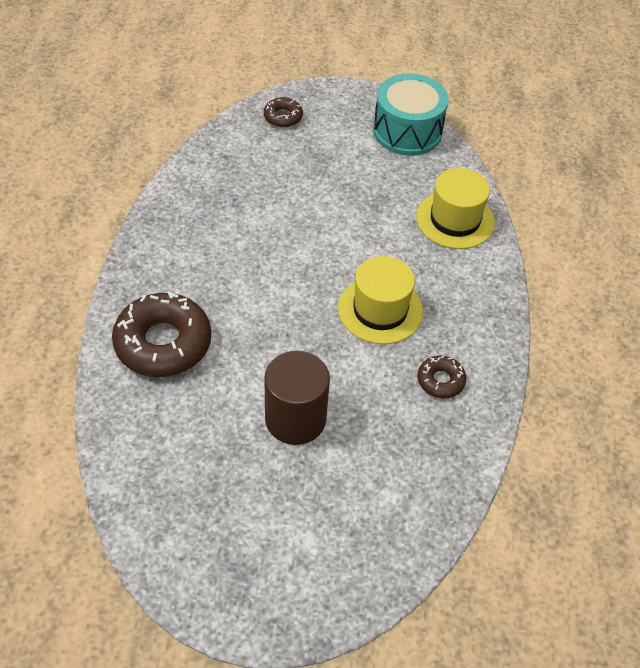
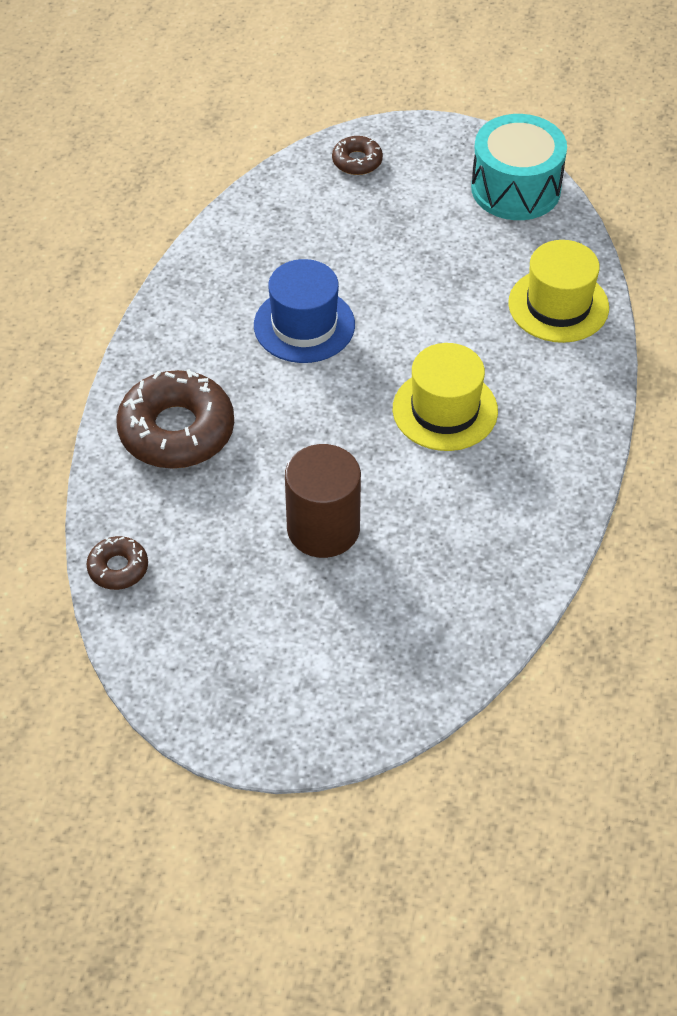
camera: 10 degrees right, 0 degrees up
brown donut [418,356,466,398] -> brown donut moved to [86,536,148,590]
none -> blue hat [254,259,355,363]

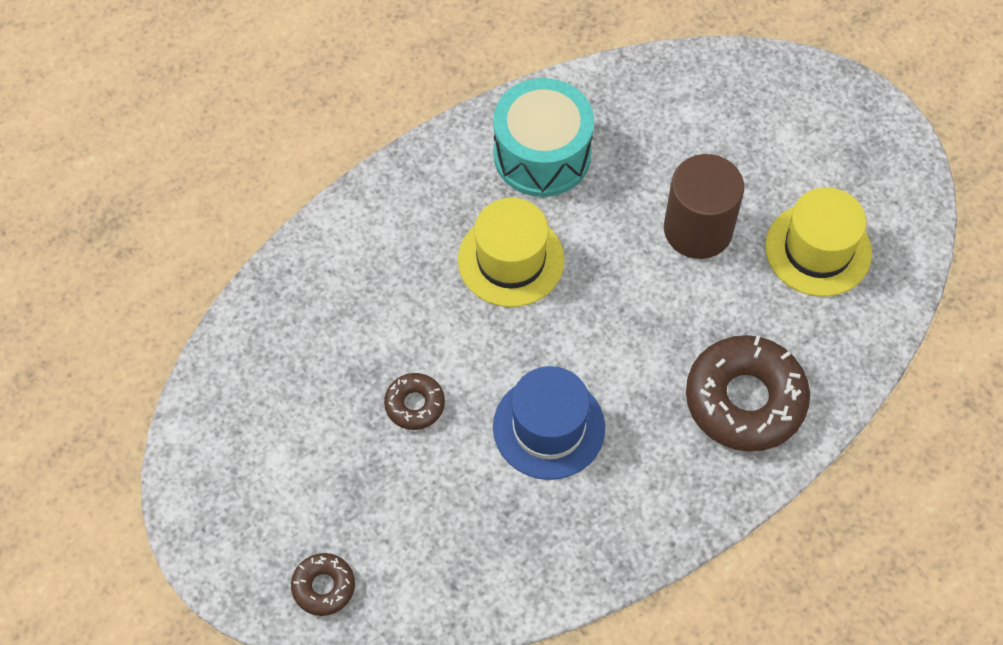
camera: 140 degrees left, 10 degrees up
brown donut [86,536,148,590] -> brown donut moved to [384,373,445,430]
turquoise drum [471,114,567,220] -> turquoise drum moved to [493,78,594,197]
yellow hat [509,240,609,343] -> yellow hat moved to [765,187,872,297]

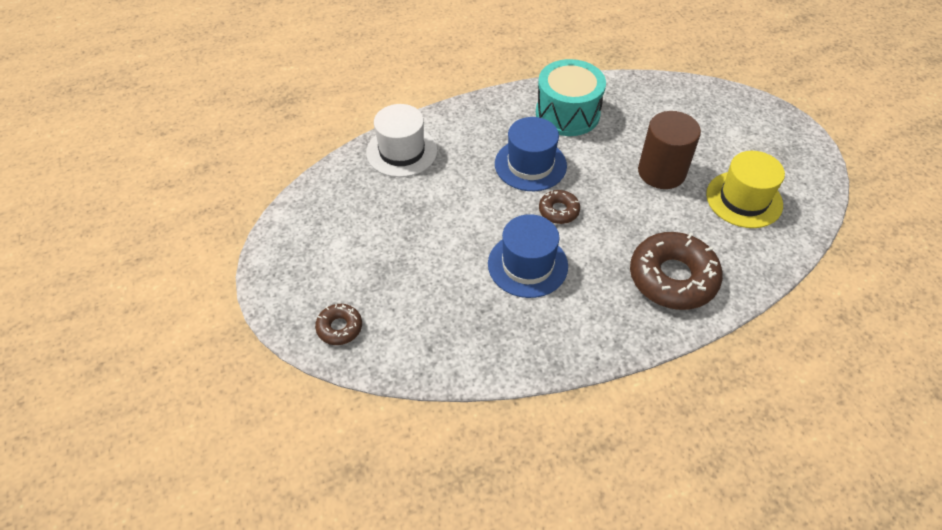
camera: 15 degrees right, 10 degrees down
brown donut [384,373,445,430] -> brown donut moved to [539,190,580,224]
yellow hat [458,198,565,307] -> blue hat [495,117,567,191]
none -> white hat [366,104,437,177]

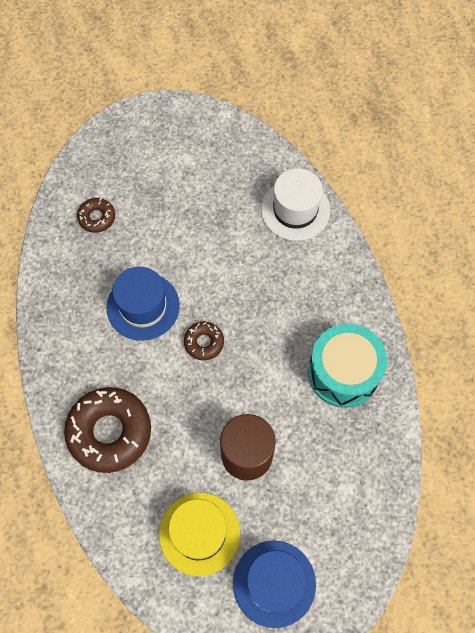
camera: 95 degrees right, 15 degrees up
brown donut [315,304,362,345] -> brown donut moved to [77,198,115,233]
blue hat [495,117,567,191] -> blue hat moved to [233,541,316,628]

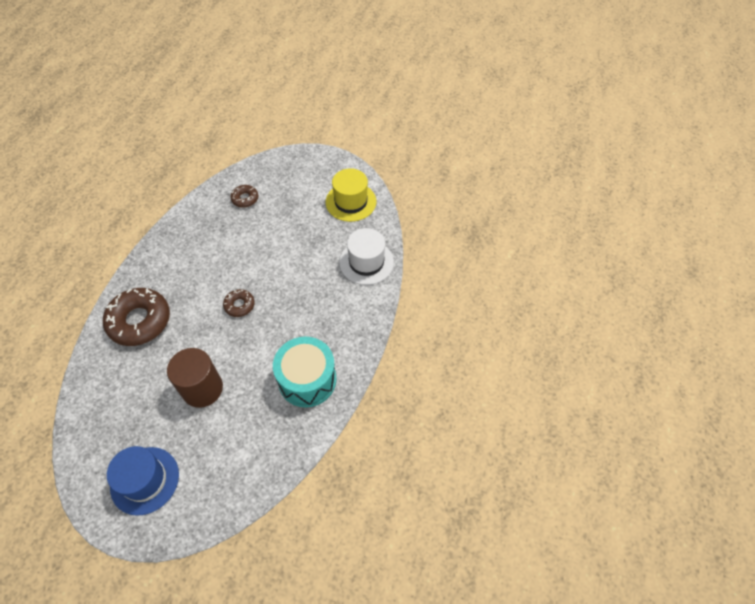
camera: 35 degrees right, 10 degrees down
blue hat [107,267,180,341] -> none
yellow hat [159,492,240,576] -> yellow hat moved to [326,168,376,222]

